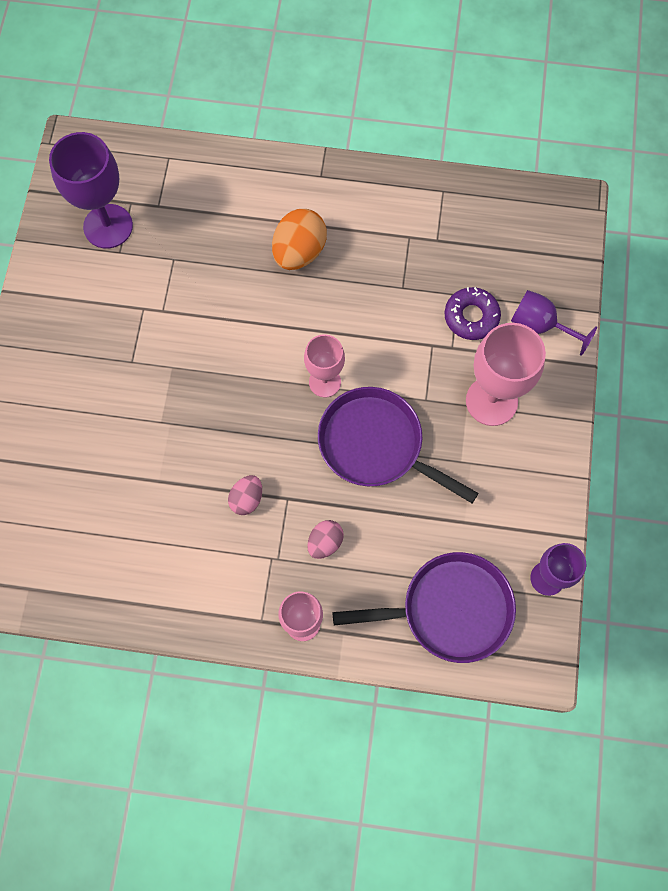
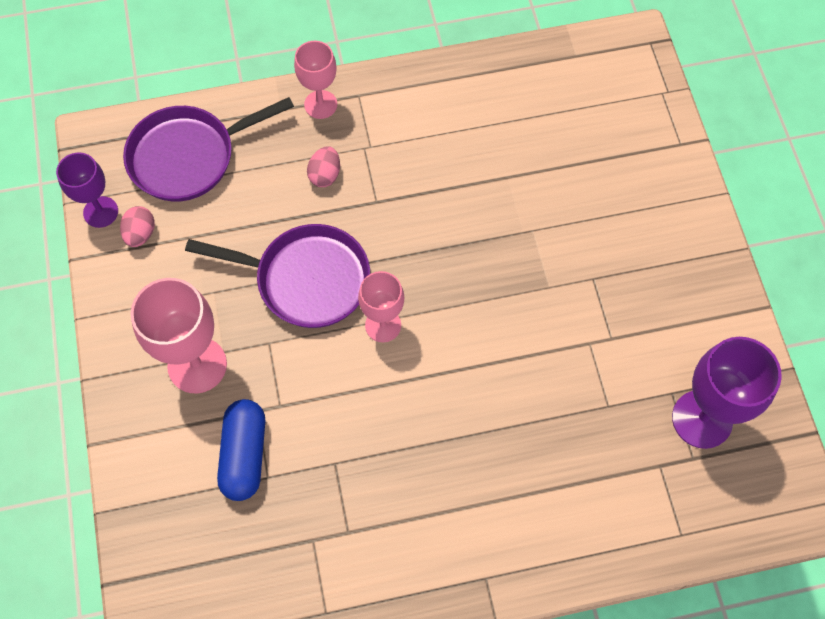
camera: 160 degrees right, 5 degrees down
pink egg [228,475,262,515] -> pink egg moved to [120,206,155,247]
orange egg [272,209,327,270] -> none
purple donut [445,287,501,340] -> blue capsule [217,399,265,501]
purple goblet [511,290,597,356] -> none

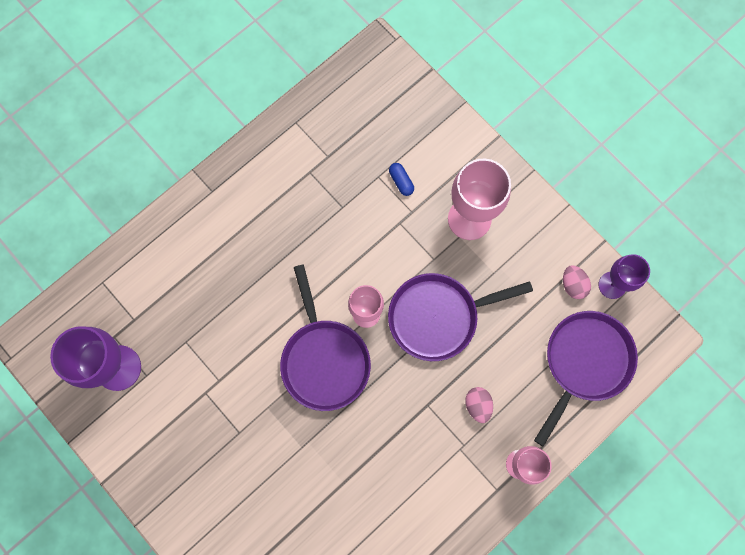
camera: 150 degrees right, 10 degrees up
blue capsule [217,399,265,501] -> blue capsule [389,163,414,196], size x0.51
none -> purple pan [280,265,371,411]

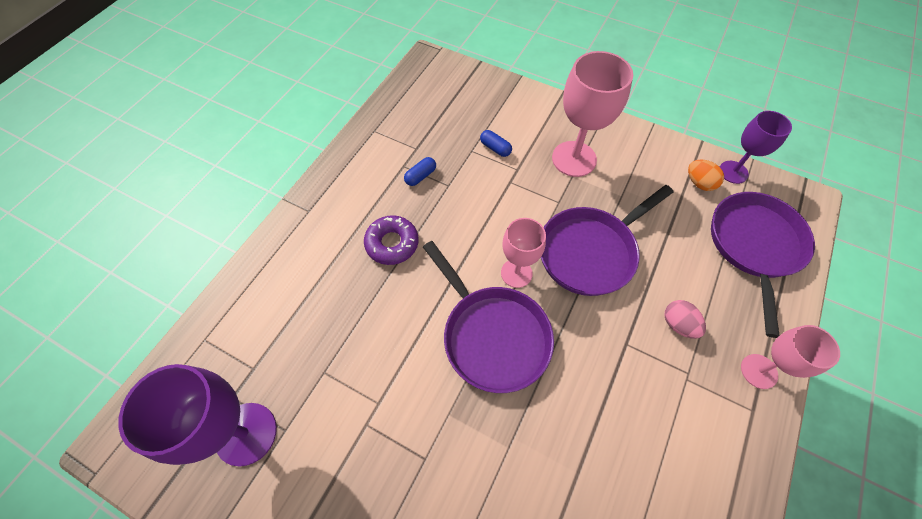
camera: 20 degrees left, 15 degrees down
pink egg [563,265,591,299] -> orange egg [688,160,724,191]
none -> purple donut [364,215,418,265]
none -> blue capsule [404,157,436,186]

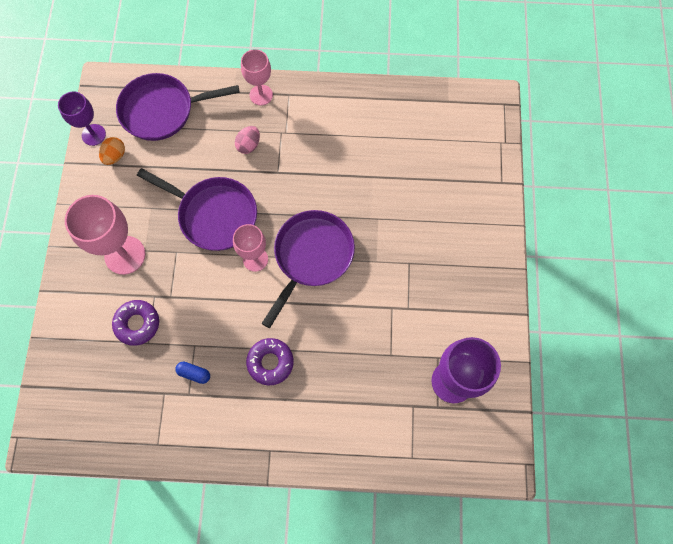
camera: 115 degrees left, 10 degrees up
blue capsule [480,130,512,157] -> purple donut [112,300,159,346]

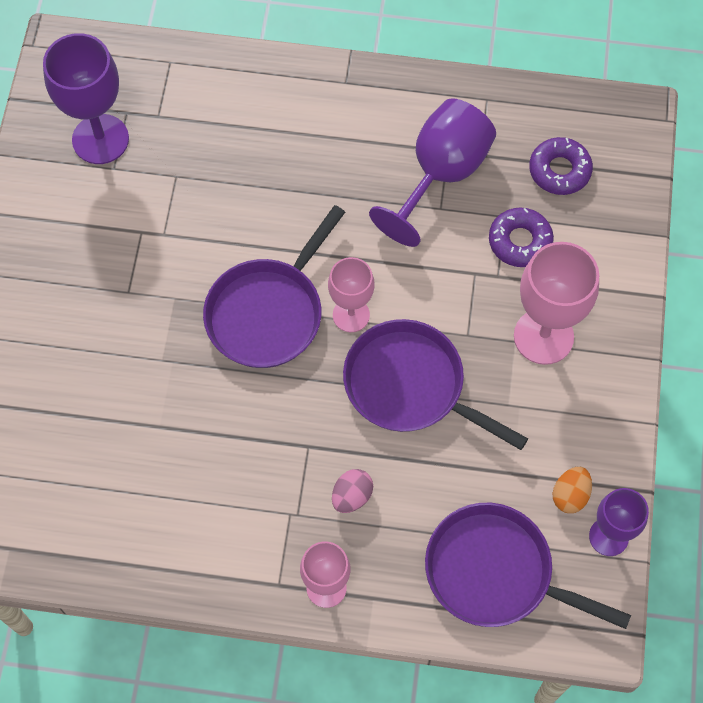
camera: 175 degrees left, 5 degrees down
purple pan [116,73,240,141] -> purple pan turned 150 degrees counterclockwise [425,503,631,629]
blue capsule [175,362,210,384] -> purple goblet [369,98,496,247]
purple donut [246,338,294,385] -> purple donut moved to [529,137,593,195]

